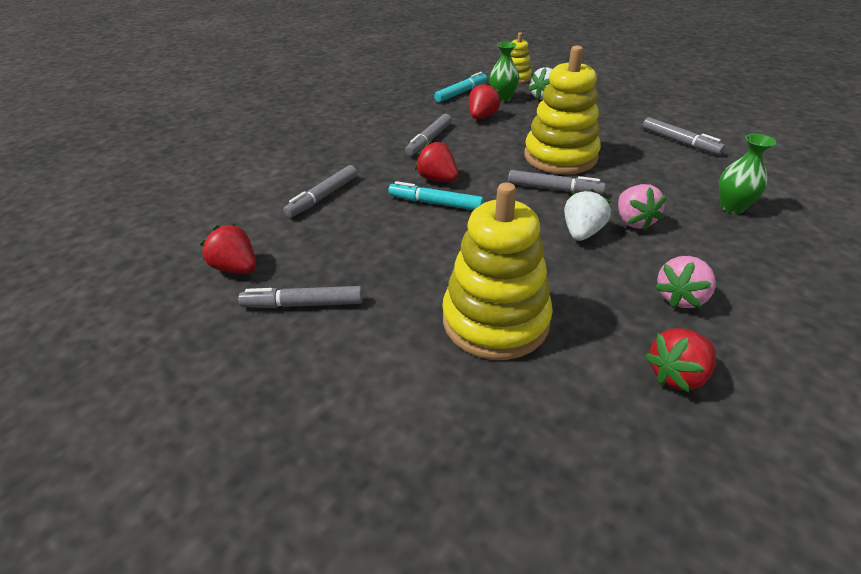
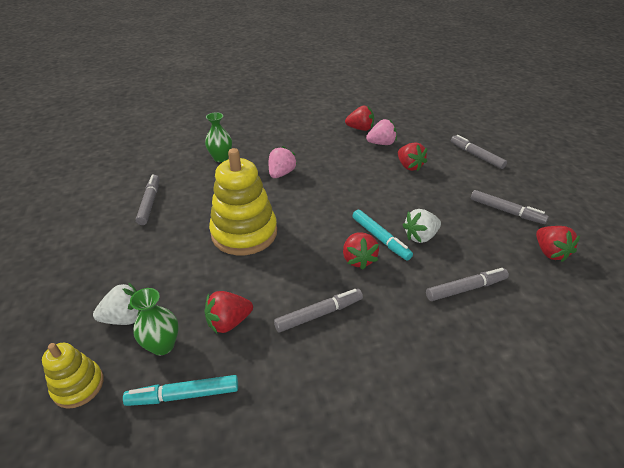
camera: 145 degrees left, 0 degrees up
yellow stacking toy [442,183,553,360] -> red strawberry [398,142,427,171]
grey marker [508,170,605,195] -> grey marker moved to [451,135,507,169]
white strawberry [564,189,611,241] -> white strawberry moved to [402,209,441,243]
pink strawberry [655,256,716,308] -> pink strawberry moved to [366,119,397,145]

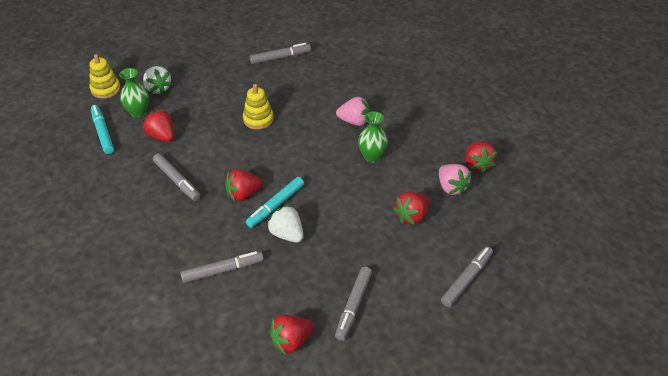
camera: 75 degrees right, 5 degrees up
green vase [205,112,232,162] -> green vase moved to [358,111,388,162]
yellow stacking toy [209,148,277,255] -> yellow stacking toy [243,84,274,130], size x0.53
grey marker [426,268,509,301] -> grey marker turned 75 degrees counterclockwise [180,251,264,283]

